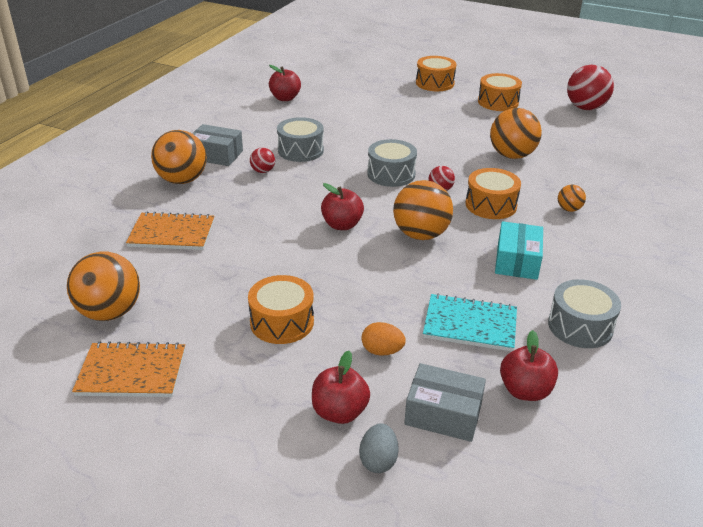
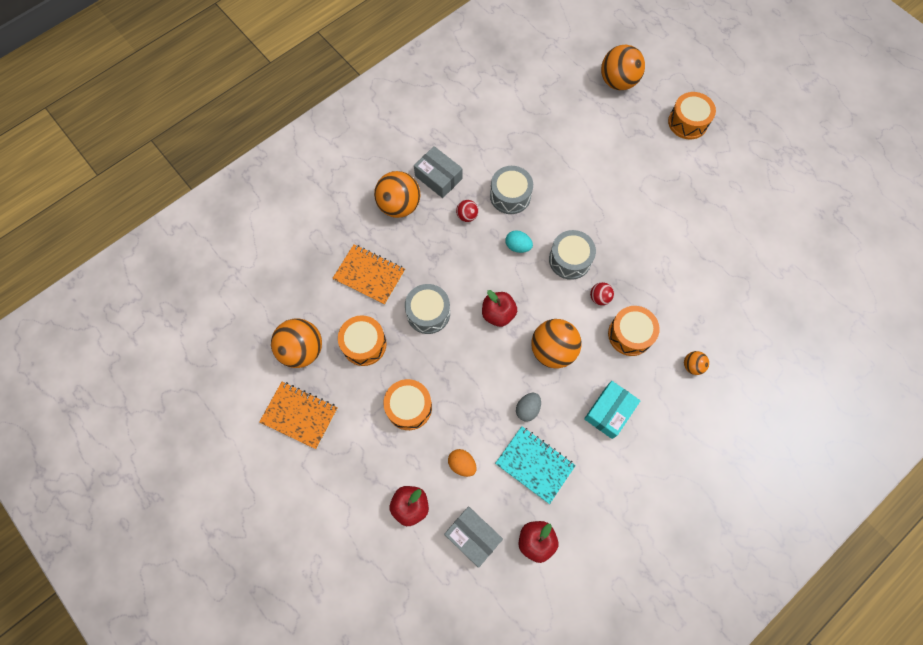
camera: 25 degrees right, 35 degrees up
red apple [269,65,301,101] -> none
grey egg [359,423,399,473] -> grey egg moved to [516,393,541,422]
orange drum [478,73,522,111] -> orange drum moved to [338,315,387,366]
orange ball [490,108,542,159] -> orange ball moved to [601,45,645,90]
grey drum [548,279,621,348] -> grey drum moved to [405,284,450,334]
red ball [567,65,614,110] -> none
none -> turquoise egg [505,230,533,253]

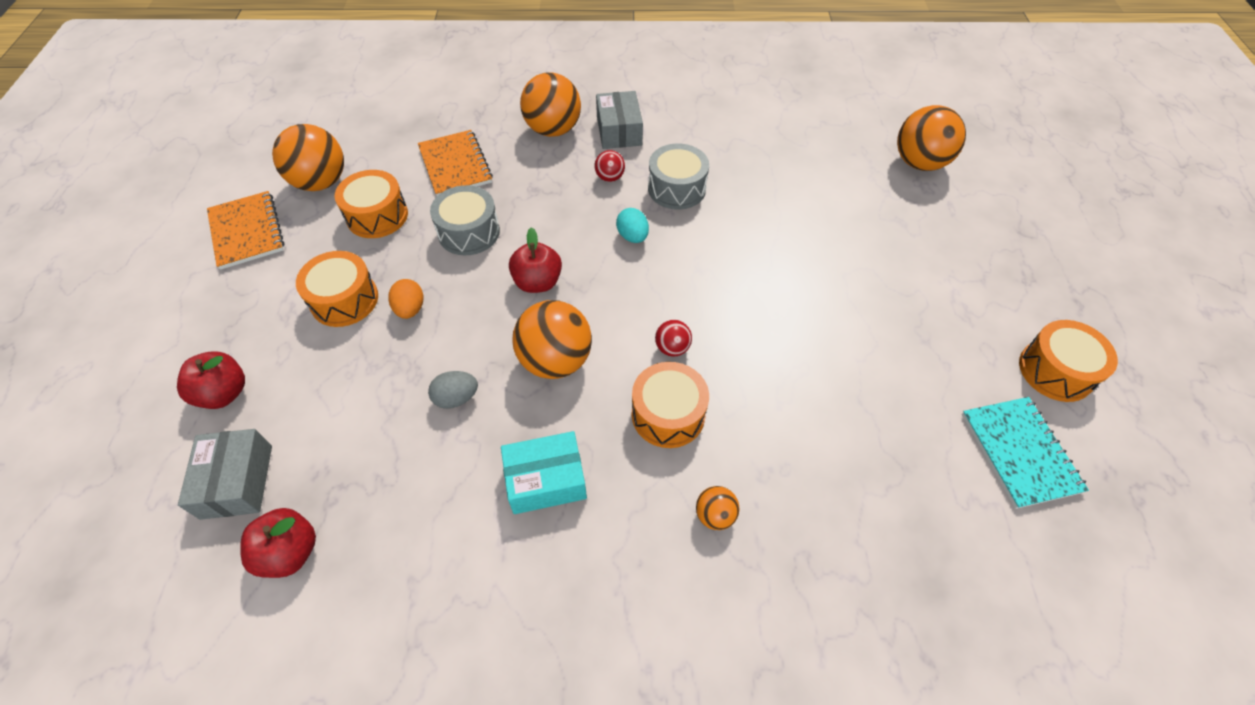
camera: 40 degrees right, 15 degrees down
orange egg [448,449,477,477] -> orange egg moved to [388,279,423,319]
turquoise notebook [495,426,576,504] -> turquoise notebook moved to [962,397,1089,509]
grey drum [549,230,596,280] -> none
orange drum [668,92,716,139] -> orange drum moved to [1019,320,1118,402]

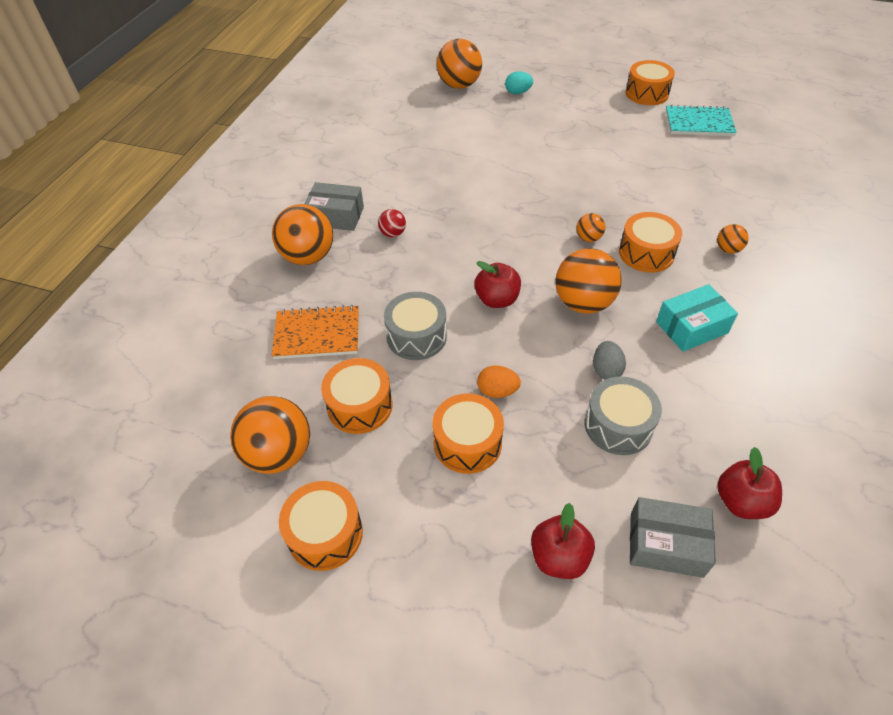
camera: 70 degrees left, 5 degrees down
orange notebook [207,191,284,270] -> orange drum [279,481,363,571]
turquoise box [501,431,587,514] -> turquoise box turned 60 degrees clockwise [656,284,738,352]
turquoise egg [616,208,649,243] -> turquoise egg moved to [505,71,533,94]
grey drum [648,143,709,210] -> grey drum moved to [585,377,662,455]
red ball [655,320,692,357] -> orange ball [576,213,605,242]

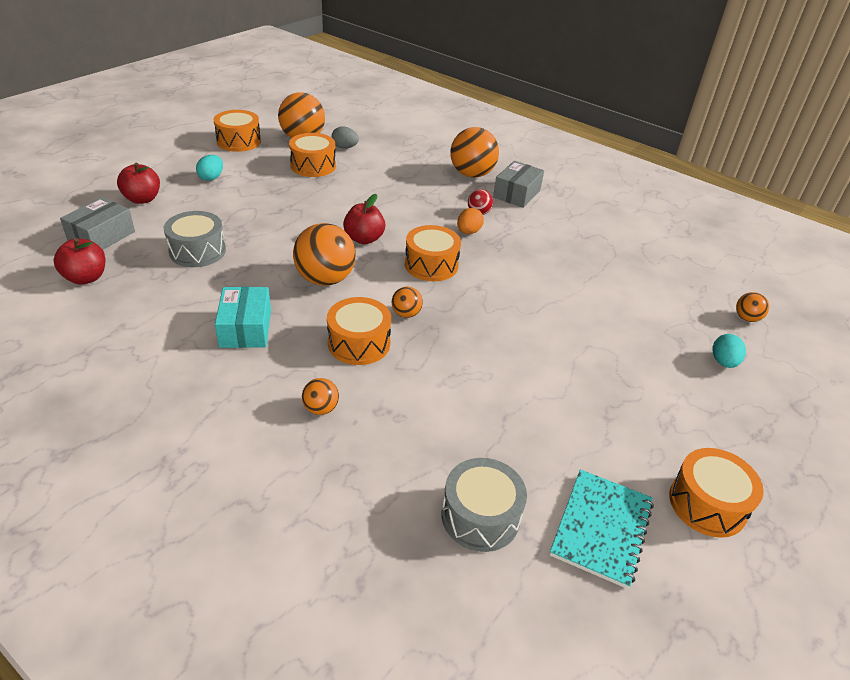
camera: 105 degrees right, 10 degrees down
orange notebook [272,305,359,359] -> none
grey drum [384,292,447,360] -> grey drum moved to [442,458,527,552]
orange drum [432,393,504,474] -> orange drum moved to [405,225,461,281]
orange ball [437,39,482,89] -> orange ball [736,292,769,322], size x0.49
orange egg [477,366,521,398] -> orange egg moved to [457,208,484,234]
grey egg [593,341,626,380] -> grey egg moved to [332,126,359,149]
none -> turquoise egg [196,155,223,181]

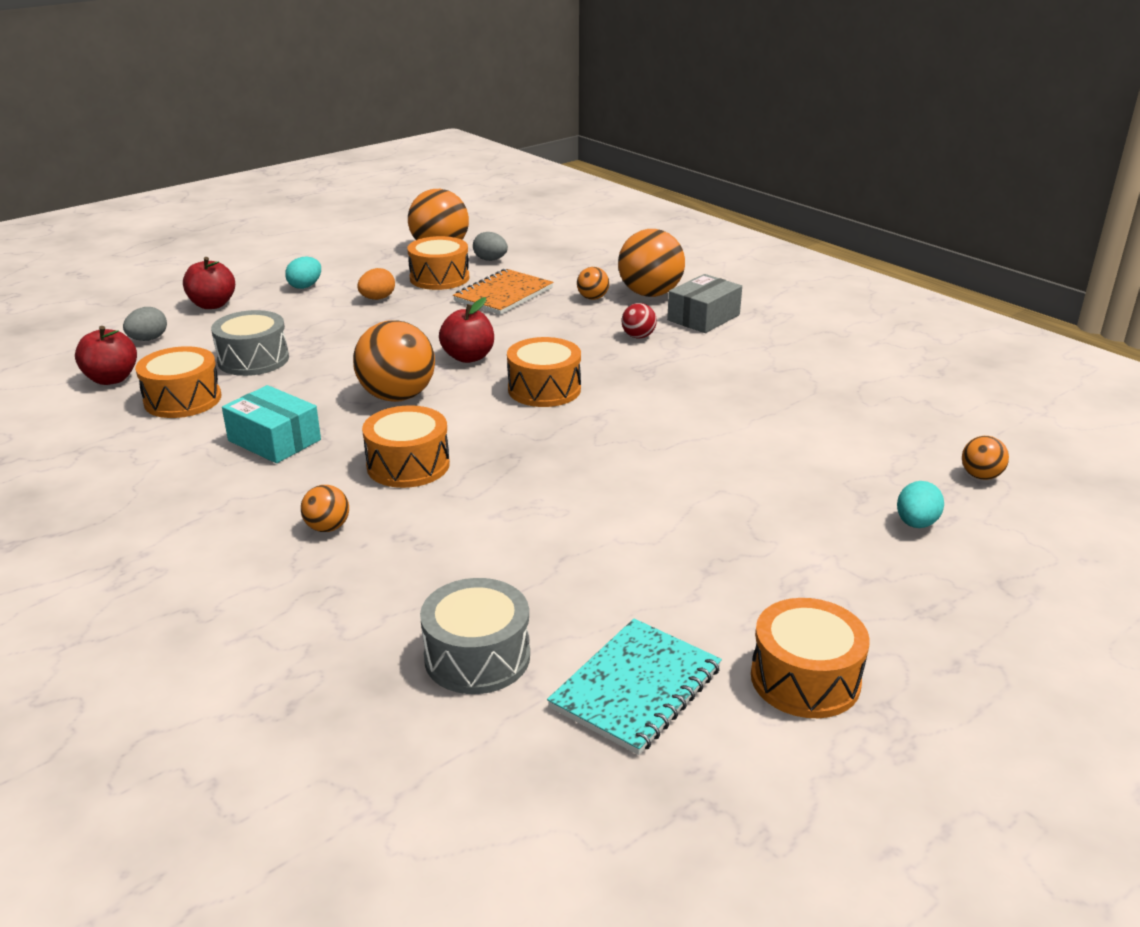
camera: 15 degrees right, 10 degrees down
grey box [60,197,135,250] -> grey egg [123,307,167,341]
orange drum [214,110,261,152] -> orange drum moved to [135,346,221,418]
turquoise box [215,287,271,348] -> turquoise box turned 60 degrees counterclockwise [222,385,321,463]
orange ball [392,287,423,318] -> orange ball moved to [577,267,609,300]
orange egg [457,208,484,234] -> orange egg moved to [357,268,395,300]
none -> orange notebook [453,269,553,315]

